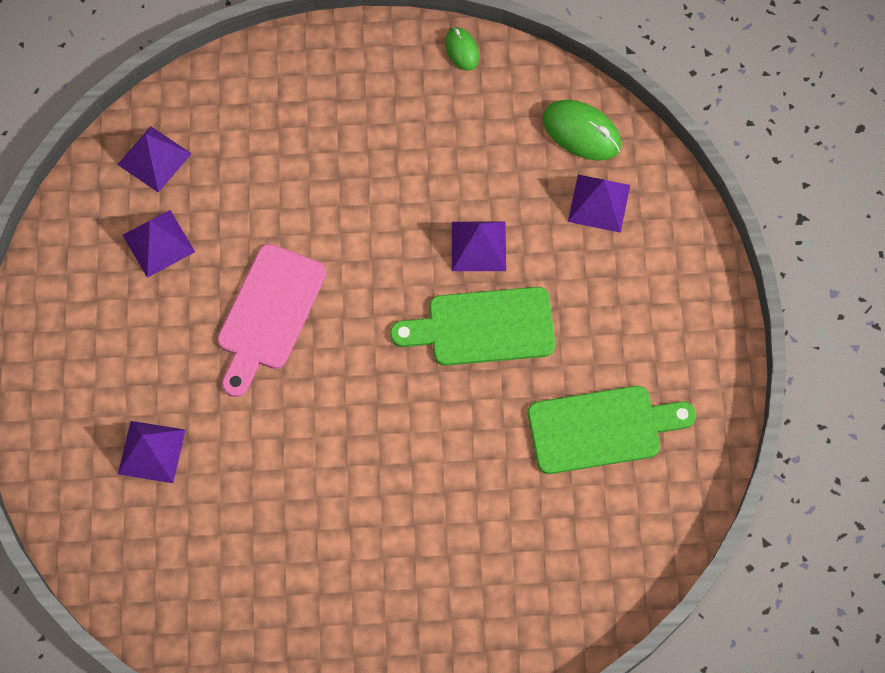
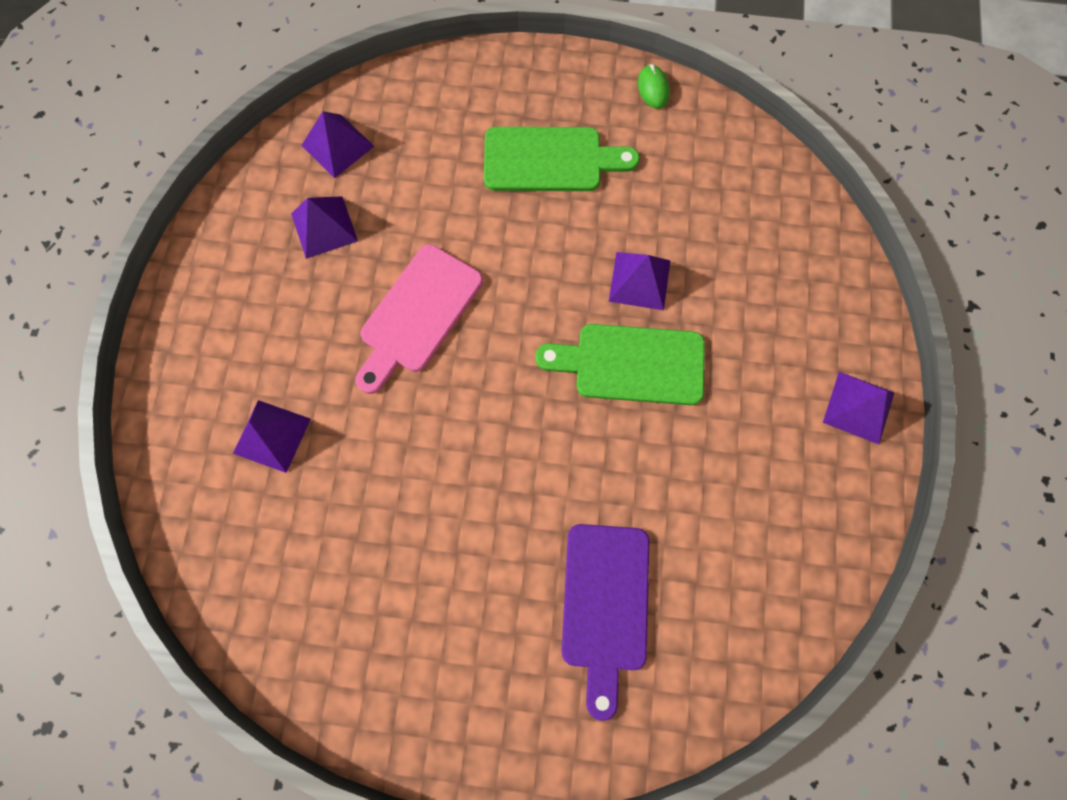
camera: 10 degrees right, 5 degrees up
green cutting board [528,386,696,474] -> green cutting board moved to [484,127,640,191]
green mouse [543,100,621,161] -> none
purple pyramid [568,175,630,233] -> purple pyramid moved to [823,372,894,444]
none -> purple cutting board [562,524,649,721]

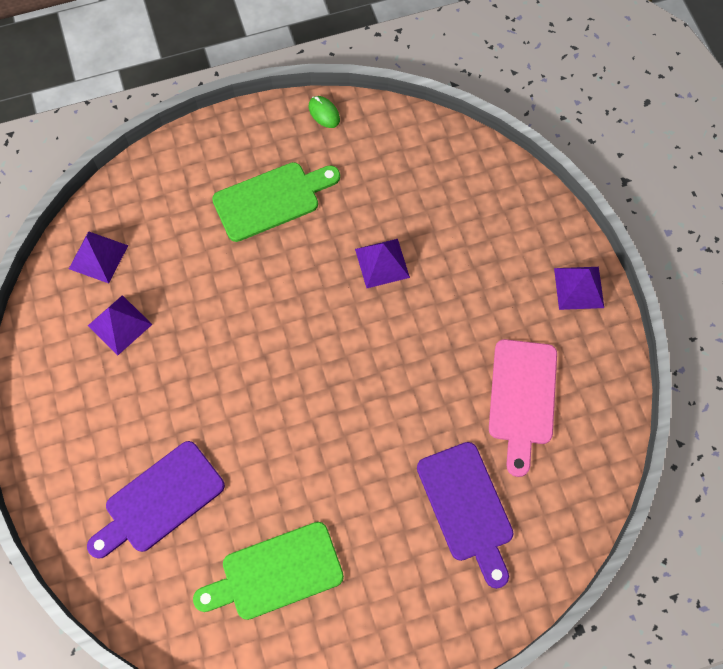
camera: 25 degrees left, 5 degrees down
purple pyramid [233,400,311,473] -> purple cutting board [87,441,225,559]
pink cutting board [356,245,483,394] -> pink cutting board moved to [489,339,557,477]
green cutting board [535,324,705,405] -> green cutting board moved to [193,522,344,620]

